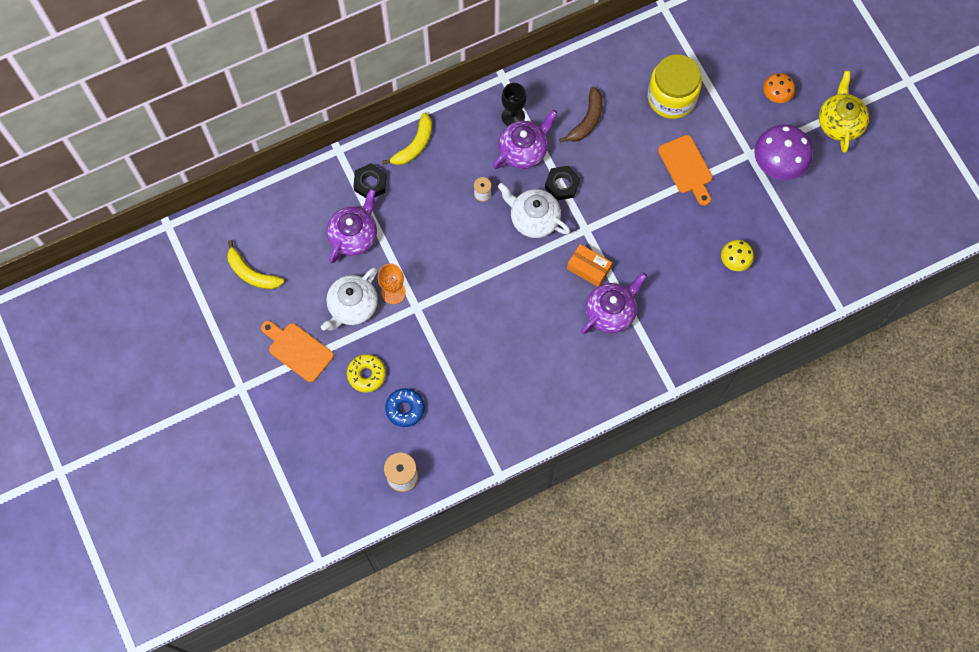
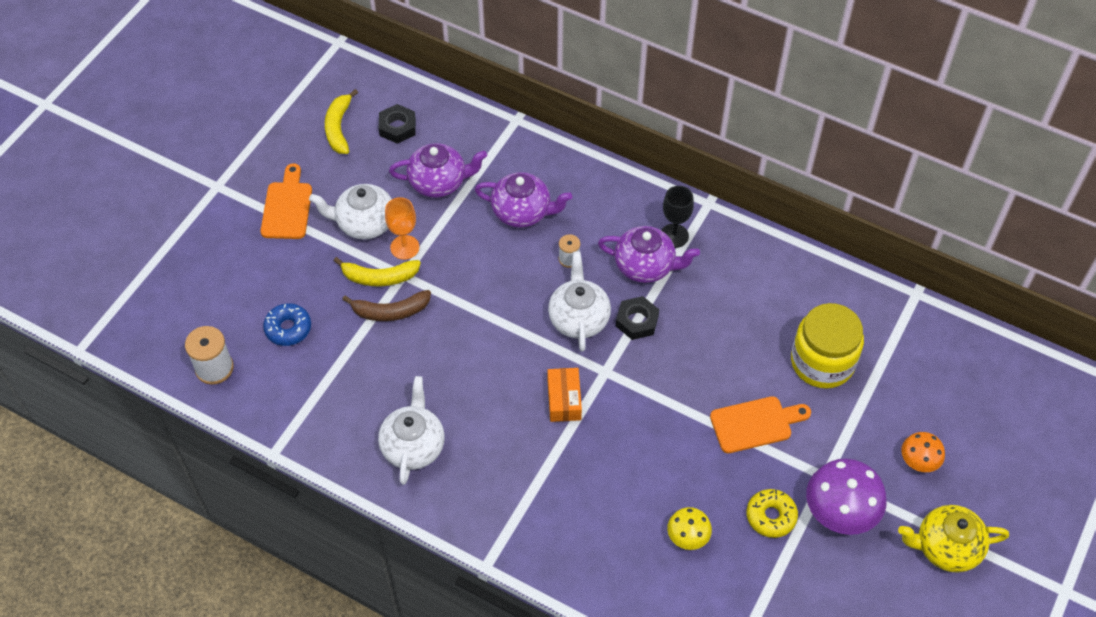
camera: 55 degrees right, 15 degrees down
yellow donut [347,354,386,392] -> yellow donut moved to [747,489,798,538]
black nut [353,163,387,198] -> black nut moved to [379,104,416,144]
yellow banana [382,112,432,165] -> yellow banana moved to [334,257,421,287]
brown banana [559,87,603,143] -> brown banana moved to [342,290,431,321]
purple teapot [581,272,647,334] -> purple teapot moved to [475,172,572,228]
orange cutting board [658,135,712,206] -> orange cutting board turned 135 degrees counterclockwise [710,396,811,453]
yellow teapot [819,71,869,153] -> yellow teapot turned 150 degrees counterclockwise [898,505,1009,573]
none -> white teapot [378,376,445,485]

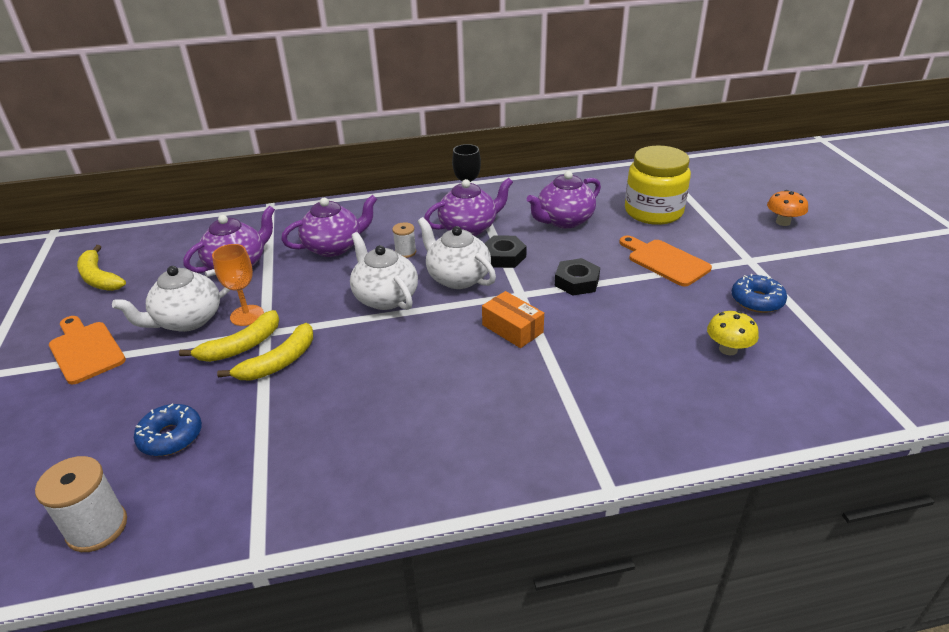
camera: 40 degrees left, 20 degrees down
brown banana [342,290,431,321] -> yellow banana [217,323,313,381]
white teapot [378,376,445,485] -> white teapot moved to [350,232,418,310]
black nut [379,104,416,144] -> black nut moved to [555,258,600,296]
orange cutting board [710,396,811,453] -> orange cutting board turned 75 degrees counterclockwise [619,236,712,286]
yellow donut [747,489,798,538] -> blue donut [732,274,787,313]
purple mushroom [806,459,887,535] -> none
yellow teapot [898,505,1009,573] -> none
none -> purple teapot [527,171,601,228]

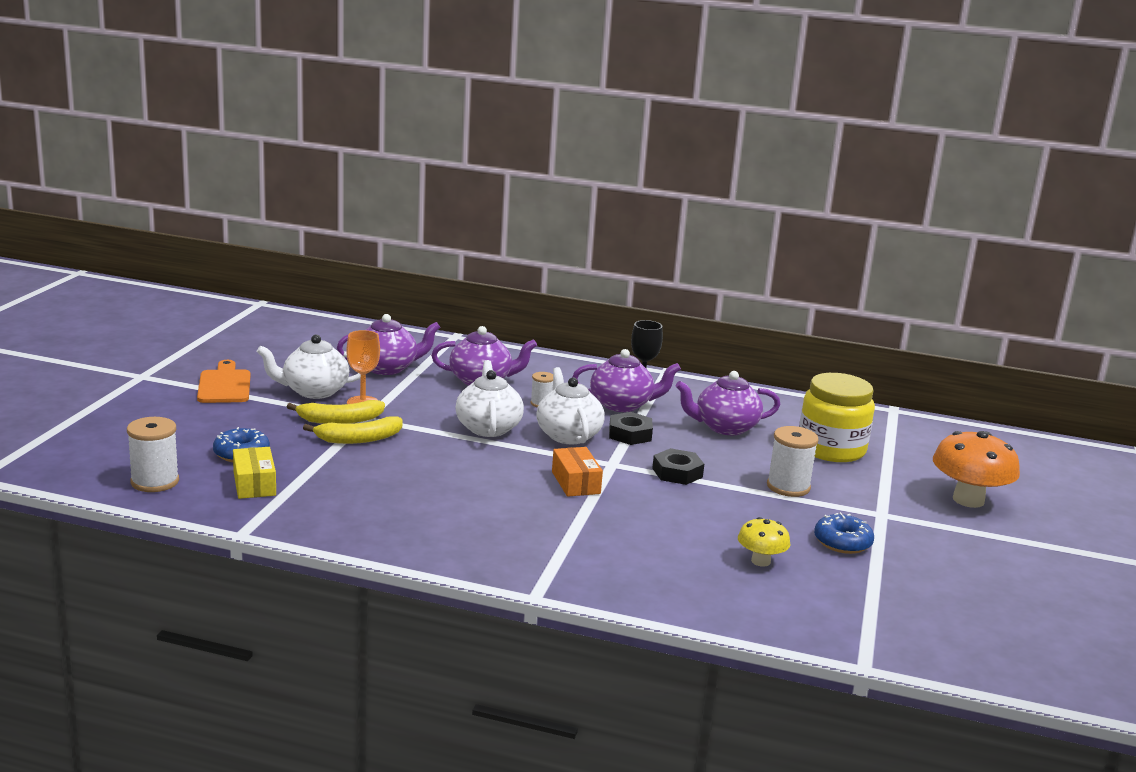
camera: 25 degrees right, 15 degrees down
yellow banana [77,245,126,291] -> none
orange cutting board [619,236,712,286] -> white spool [767,426,819,497]
orange mushroom [767,190,808,226] -> orange mushroom [933,431,1020,508], size x1.79
none -> yellow box [233,447,276,499]

